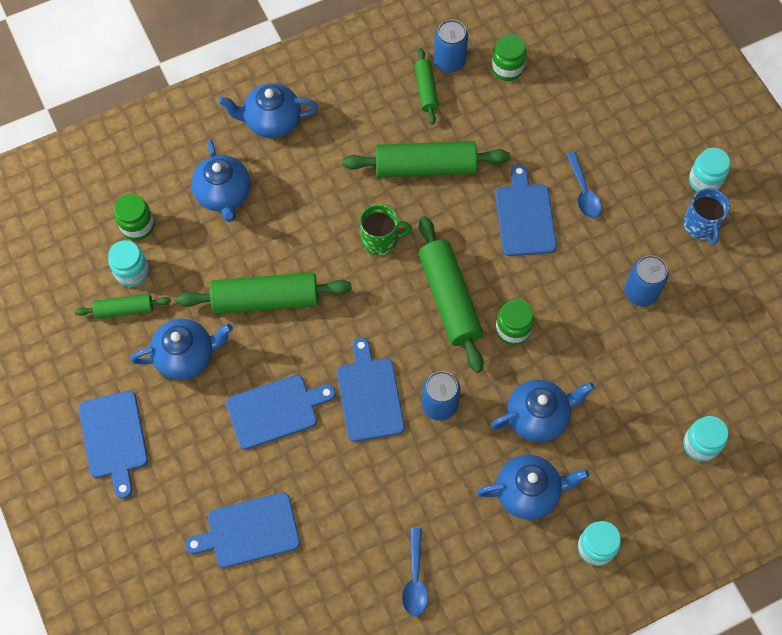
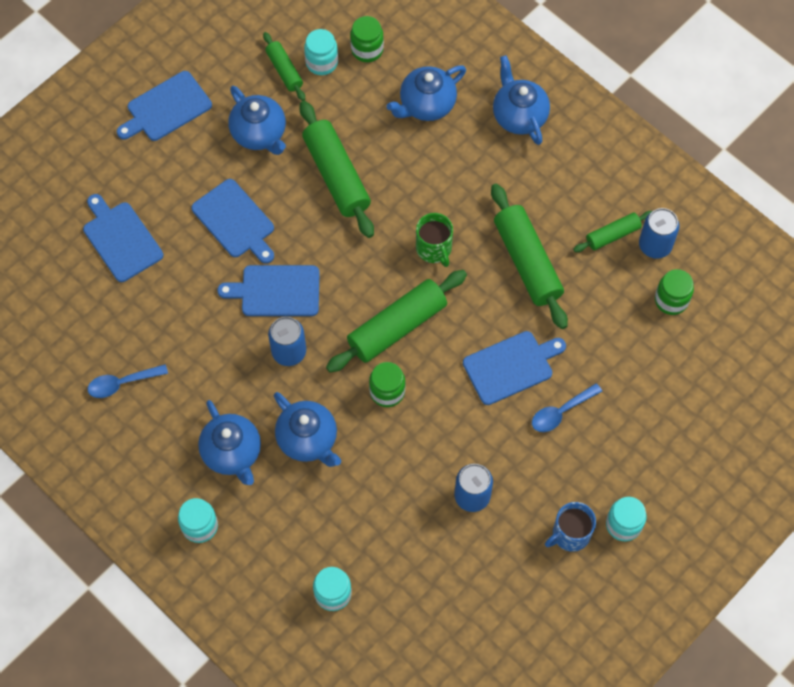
camera: 70 degrees right, 0 degrees up
blue cutting board [337,338,405,442] -> blue cutting board turned 150 degrees counterclockwise [217,265,319,316]

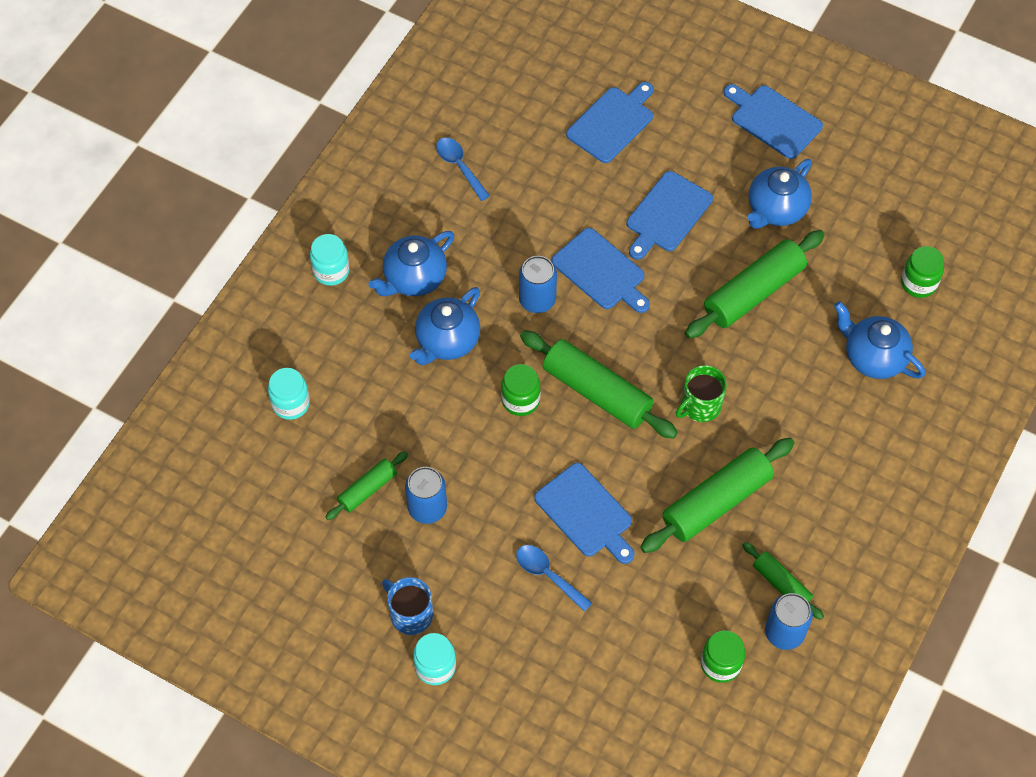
camera: 75 degrees right, 5 degrees down
blue cutting board [217,265,319,316] -> blue cutting board turned 150 degrees clockwise [551,228,650,313]
green rolling pin [263,32,305,101] -> green rolling pin moved to [326,451,408,520]
turquoise jar [304,29,338,75] -> none
blue teapot [493,55,550,145] -> none

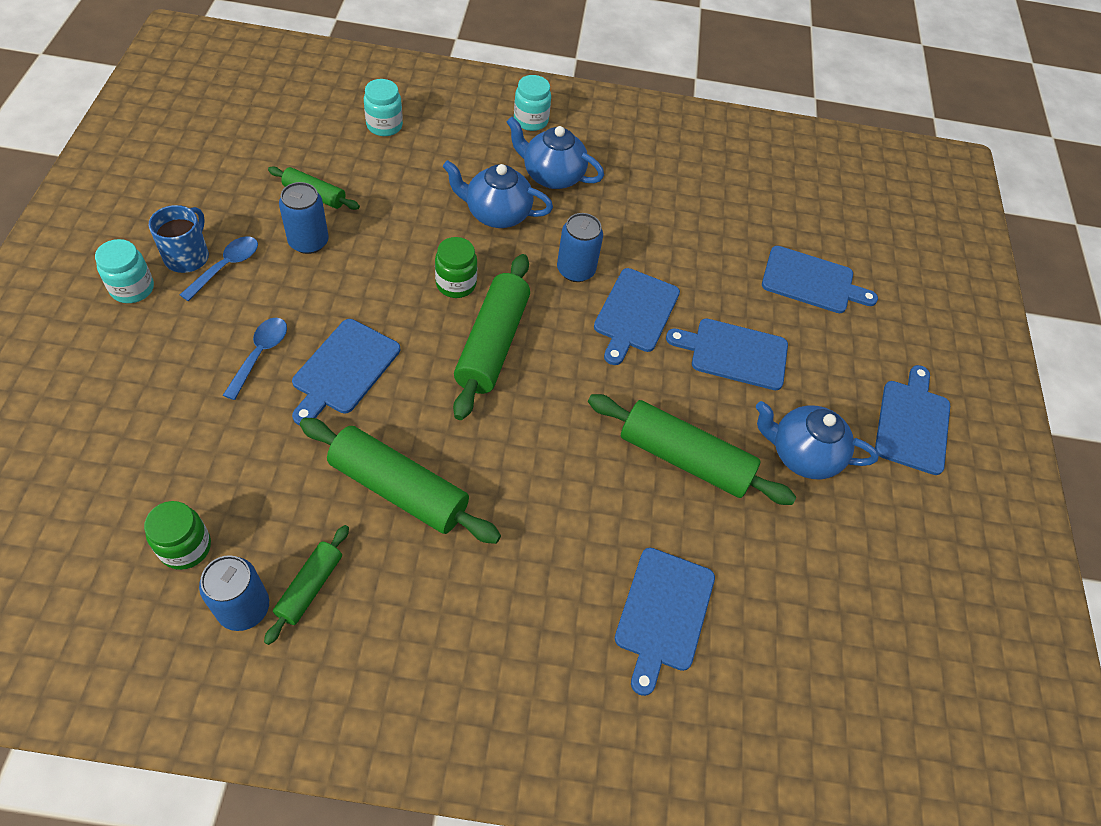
camera: 60 degrees right, 5 degrees down
blue spoon [436,137,490,201] -> blue spoon moved to [180,236,258,301]
green mug [676,365,727,422] -> none
blue teapot [834,301,925,379] -> blue cutting board [615,548,715,696]
green jar [901,246,944,298] -> none

